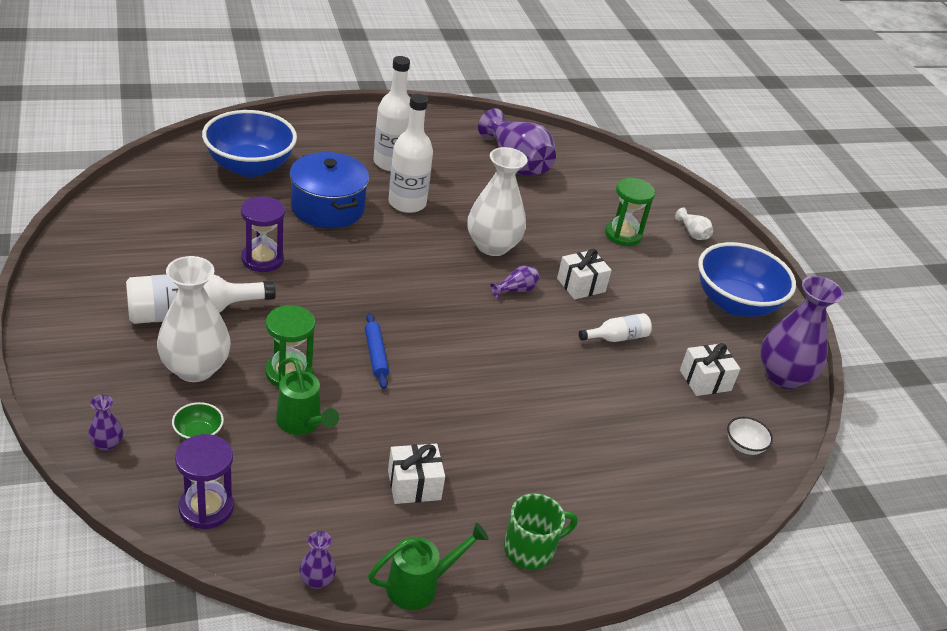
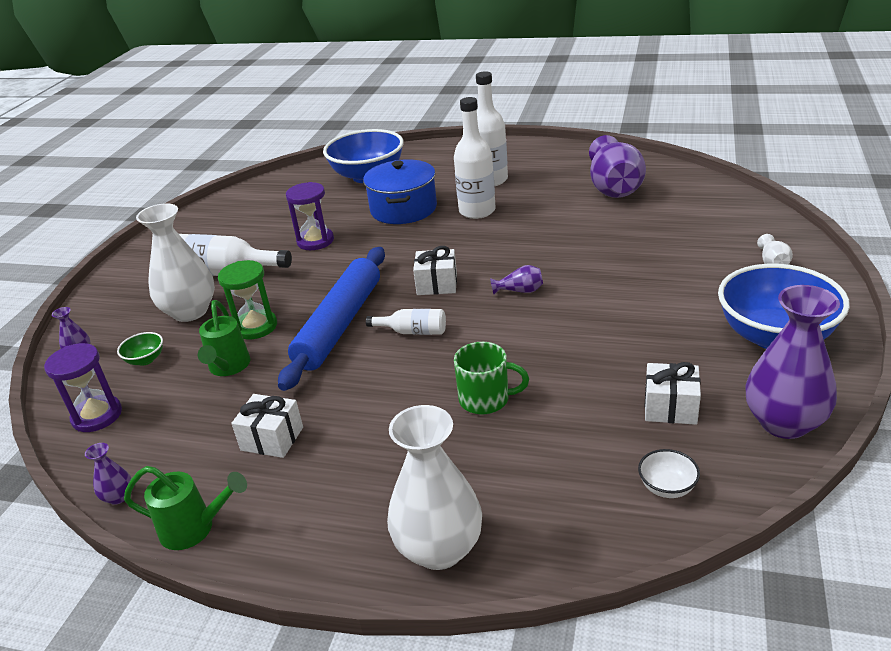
camera: 40 degrees right, 5 degrees down
blue rolling pin [365,313,389,389] -> blue rolling pin [278,247,385,391], size x2.28
white vase [468,147,528,256] -> white vase moved to [387,405,482,570]
green mug [504,493,578,570] -> green mug moved to [454,342,529,415]
white gift [557,249,612,300] -> white gift moved to [413,246,457,295]
white bottle [579,313,652,342] -> white bottle moved to [366,309,446,335]
green hourglass [605,178,655,246] -> none

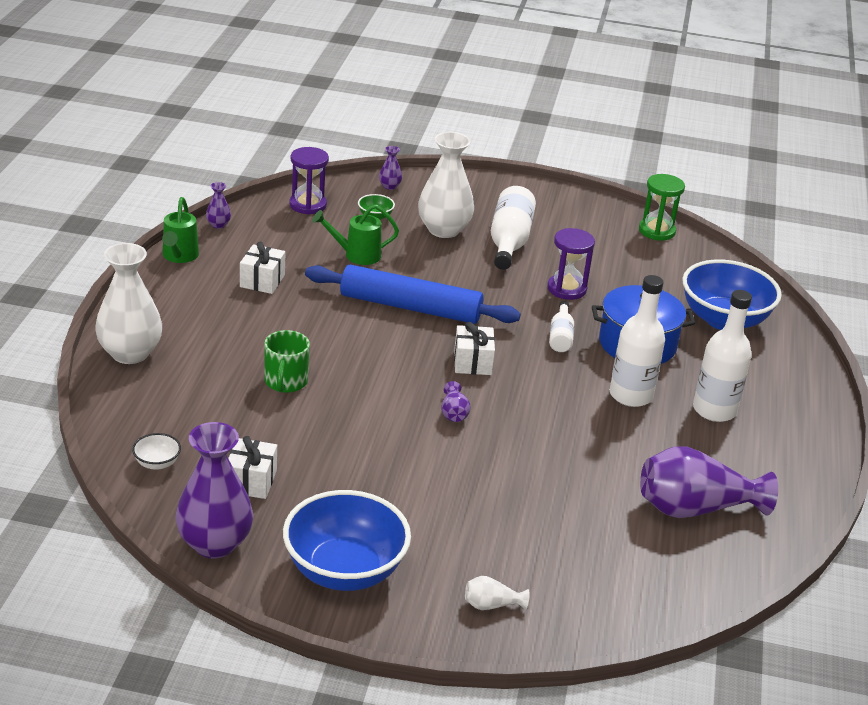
camera: 80 degrees right, 0 degrees up
green hourglass [218,260,277,339] -> green hourglass moved to [639,174,685,240]
white bottle [366,309,446,335] -> white bottle moved to [549,301,574,352]

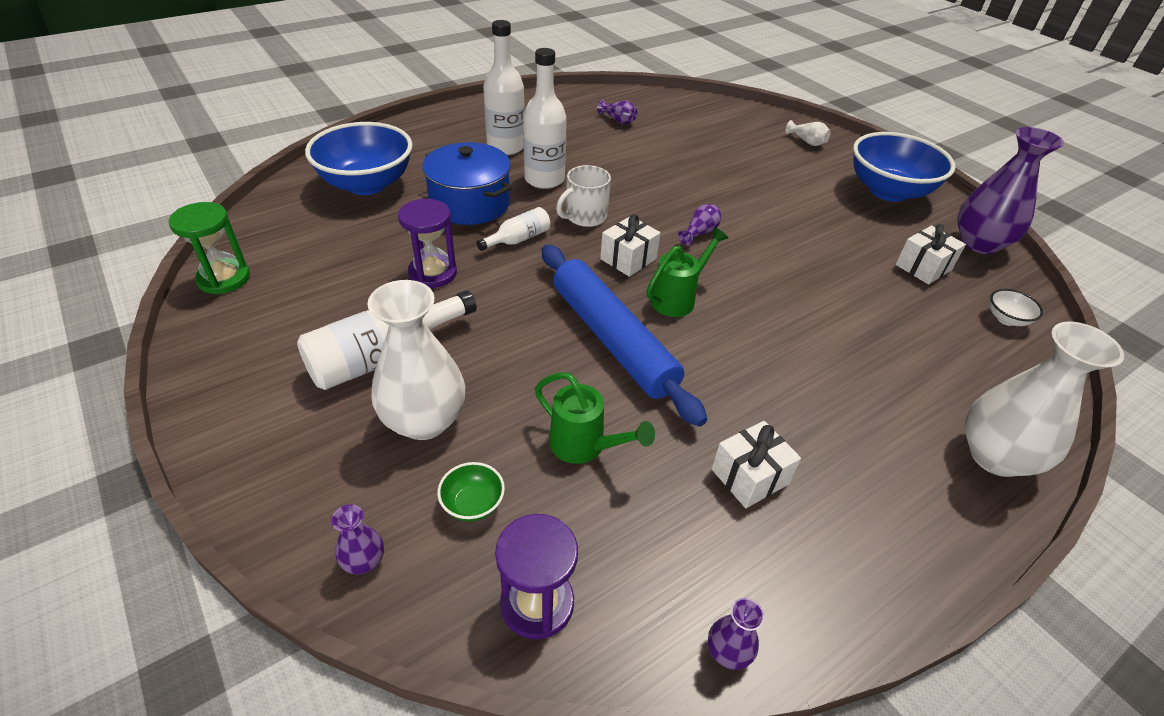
camera: 135 degrees left, 10 degrees up
green watering can [162,197,199,263] -> green watering can moved to [646,227,728,317]
green mug [264,330,310,393] -> none
purple vase [640,446,778,518] -> purple vase [597,100,637,124], size x0.44
none -> white mug [556,165,611,227]

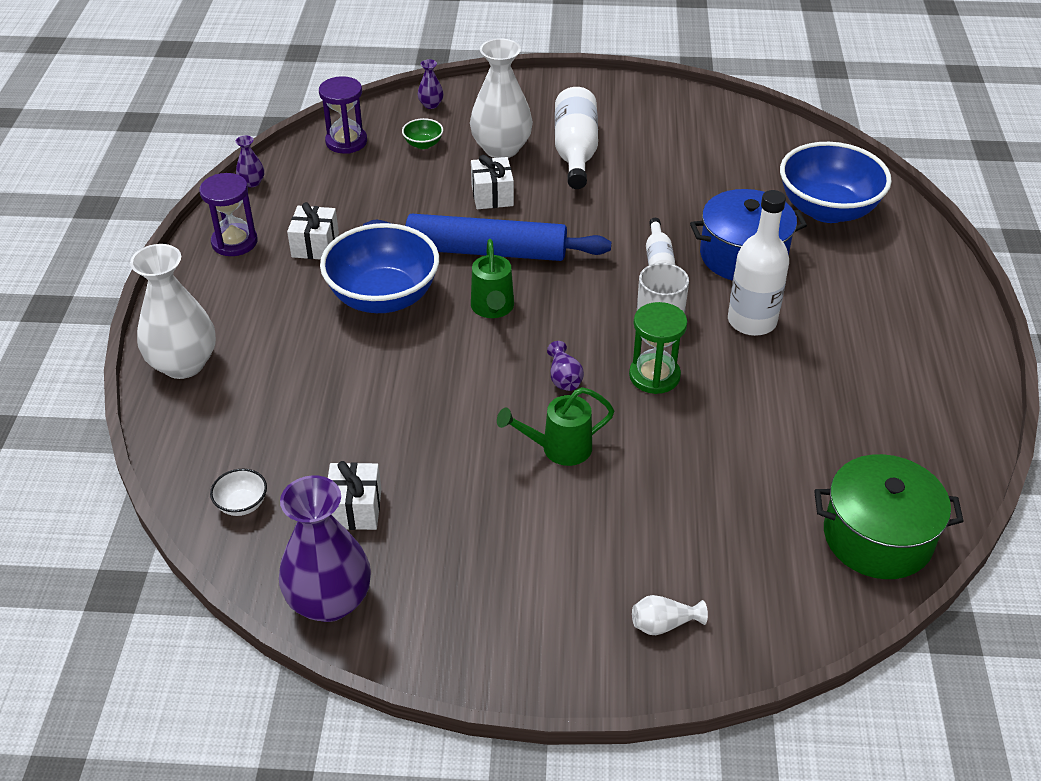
camera: 130 degrees right, 0 degrees up
green hourglass [168,202,250,294] -> green hourglass moved to [629,302,687,394]
purple hourglass [398,199,457,288] -> purple hourglass moved to [199,173,258,256]
white bottle [483,20,525,155] -> none
green watering can [535,372,655,464] -> green watering can moved to [497,387,614,466]
purple vase [597,100,637,124] -> none
white gift [600,214,661,277] -> white gift moved to [471,155,514,209]
blue bowl [853,132,956,202] -> blue bowl moved to [320,223,439,313]
none -> green pot [814,454,964,579]

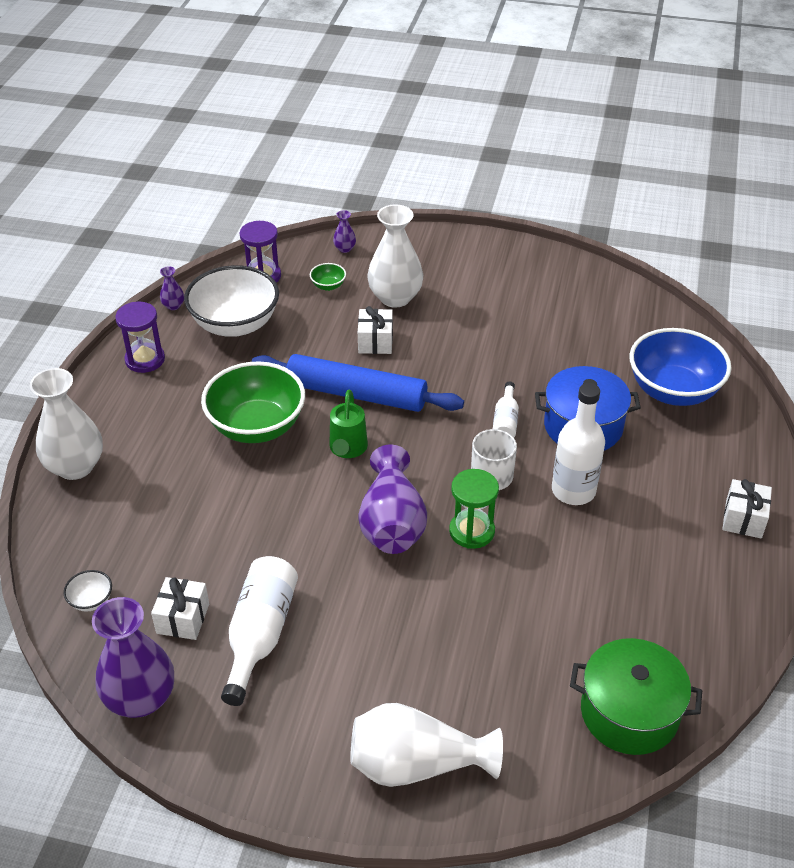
camera: 10 degrees right, 0 degrees up
white gift [287,202,339,260] -> white gift moved to [722,479,772,538]
blue bowl [320,223,439,313] -> green bowl [201,361,305,443]
green watering can [497,387,614,466] -> none
purple vase [547,341,584,391] -> purple vase [358,445,427,554], size x2.30
white bottle [555,87,598,189] -> white bottle moved to [221,556,298,706]
white vase [632,595,708,635] -> white vase [350,703,503,787], size x2.30
none -> white bowl [184,265,279,337]

